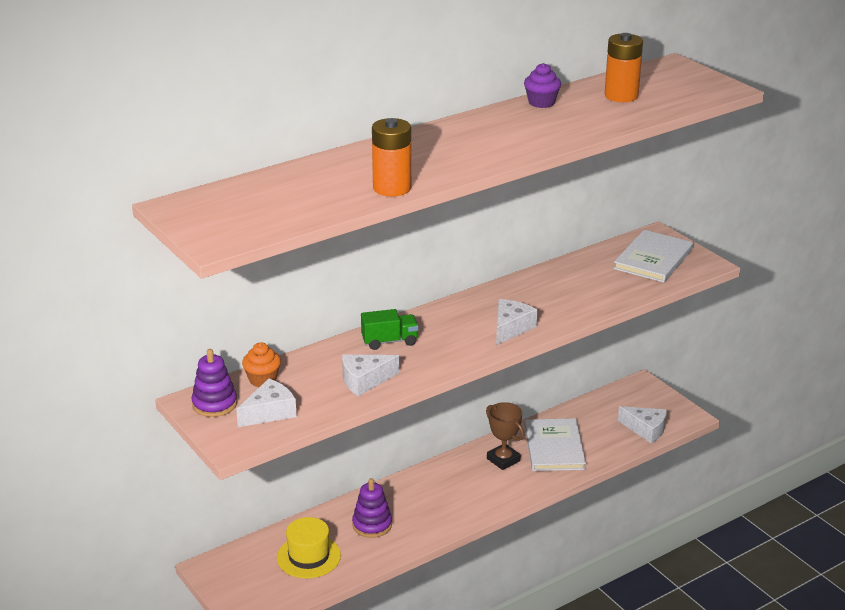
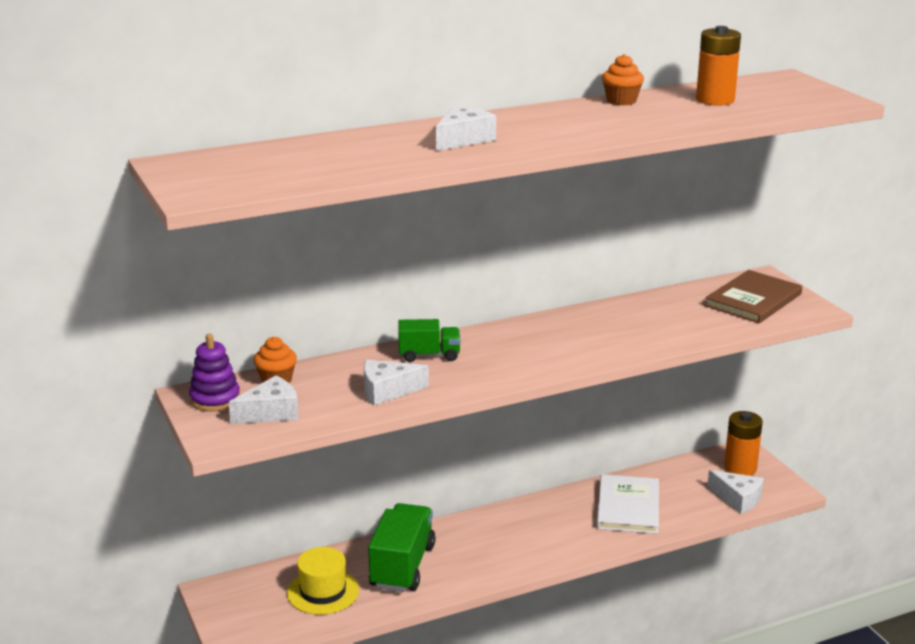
camera: 10 degrees right, 5 degrees down
purple stacking toy [352,478,392,538] -> green truck [368,503,435,592]
orange battery [372,118,411,197] -> orange battery moved to [724,411,763,476]
brown trophy [486,402,524,470] -> none
white cheese [496,299,538,345] -> white cheese moved to [436,105,496,151]
purple cupcake [524,63,561,108] -> orange cupcake [602,54,644,105]
white book [613,230,693,283] -> brown book [704,270,802,323]

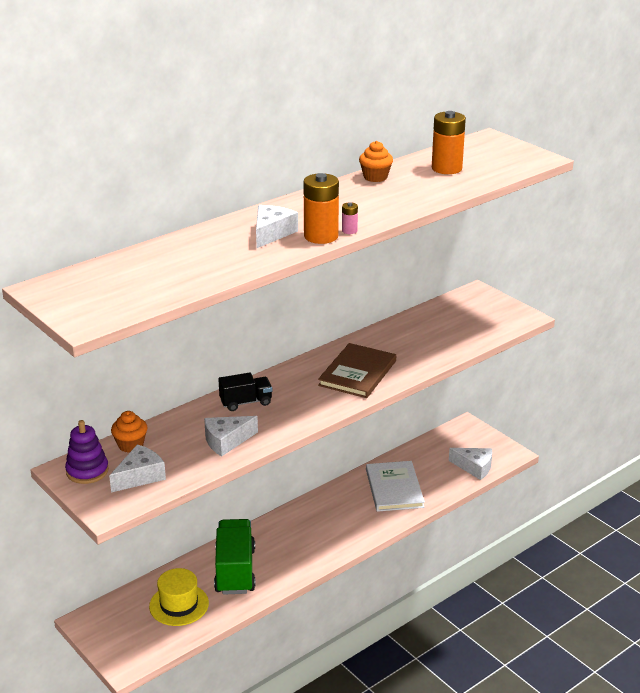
camera: 15 degrees left, 5 degrees up
green truck [398,319,460,362] -> black truck [218,372,272,411]
brown book [704,270,802,323] -> brown book moved to [318,343,396,398]
orange battery [724,411,763,476] -> orange battery moved to [304,173,339,244]
none -> pink battery [342,202,358,234]

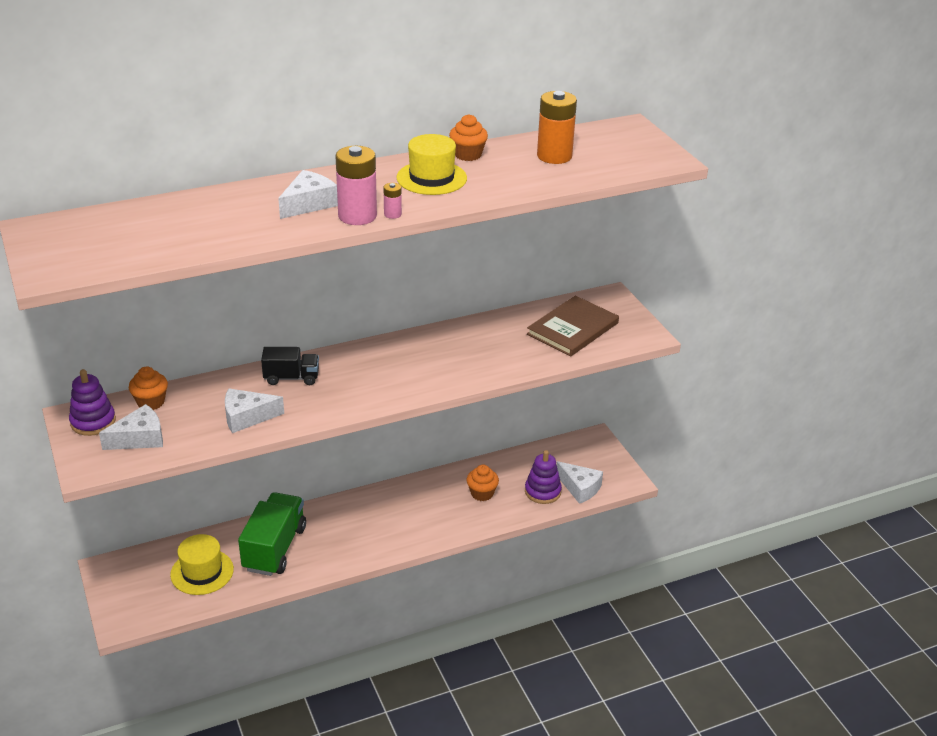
camera: 15 degrees right, 5 degrees up
orange battery [304,173,339,244] -> pink battery [335,146,377,225]
brown book [318,343,396,398] -> brown book moved to [527,296,619,356]
white book [366,461,425,512] -> orange cupcake [467,465,499,501]
none -> yellow hat [397,134,467,195]
none -> purple stacking toy [525,450,562,504]

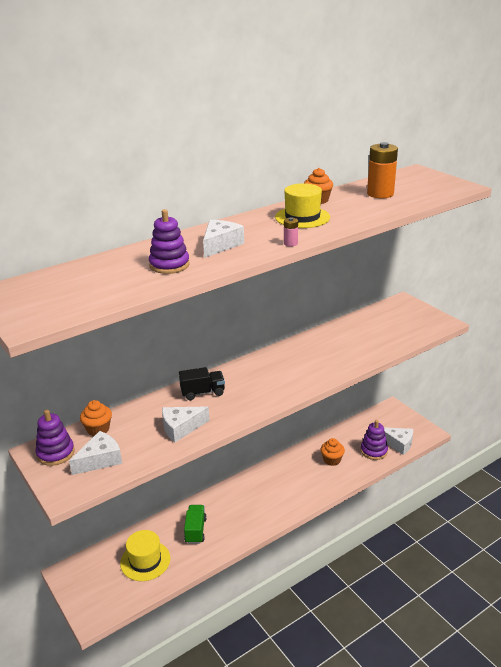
camera: 10 degrees left, 5 degrees down
green truck [238,492,306,576] -> green truck [184,505,207,544], size x0.58
pink battery [335,146,377,225] -> none
brown book [527,296,619,356] -> none
none -> purple stacking toy [149,209,190,274]

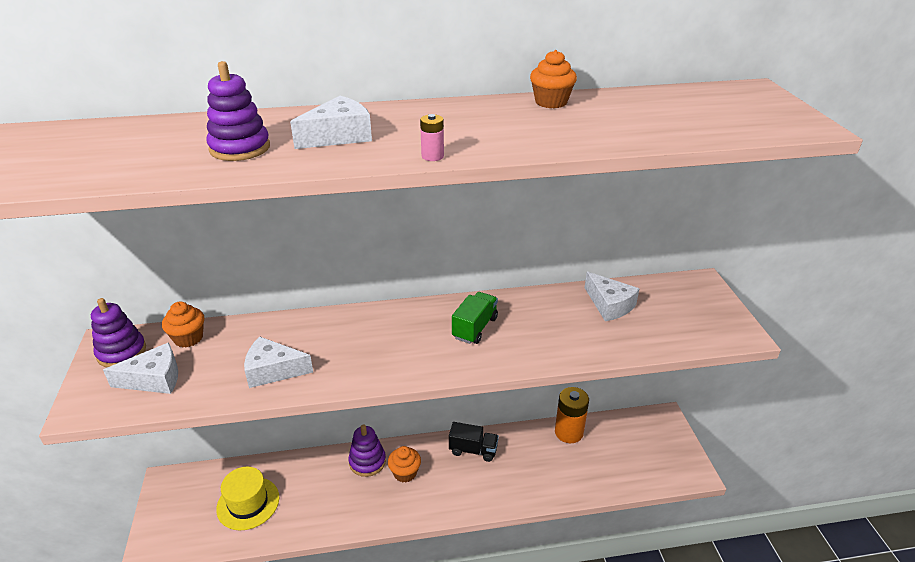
camera: 25 degrees right, 5 degrees up
black truck [179,367,225,400] -> black truck moved to [449,422,499,462]
green truck [184,505,207,544] -> green truck moved to [452,292,498,344]
yellow hat [275,183,330,228] -> none
orange cupcake [321,438,345,466] -> orange cupcake moved to [388,446,421,482]
purple stacking toy [361,420,388,460] -> purple stacking toy moved to [348,424,386,477]
orange battery [367,142,398,198] -> orange battery moved to [555,387,589,443]
white cheese [384,427,413,455] -> white cheese moved to [584,271,639,321]

